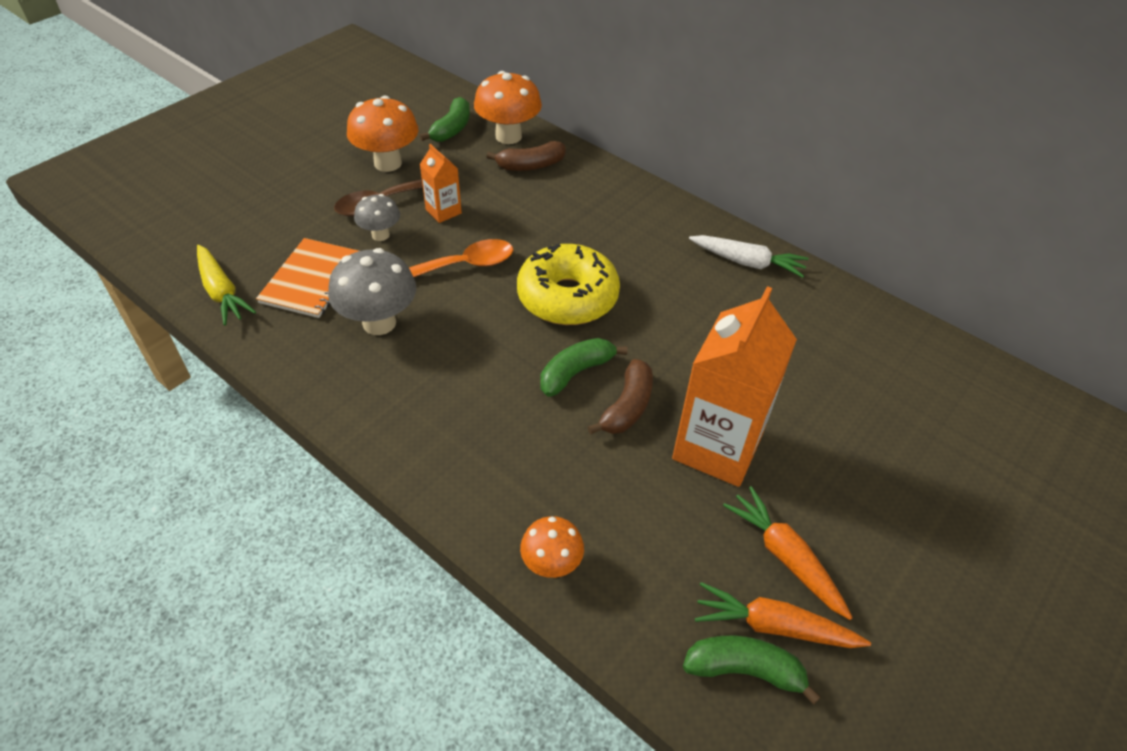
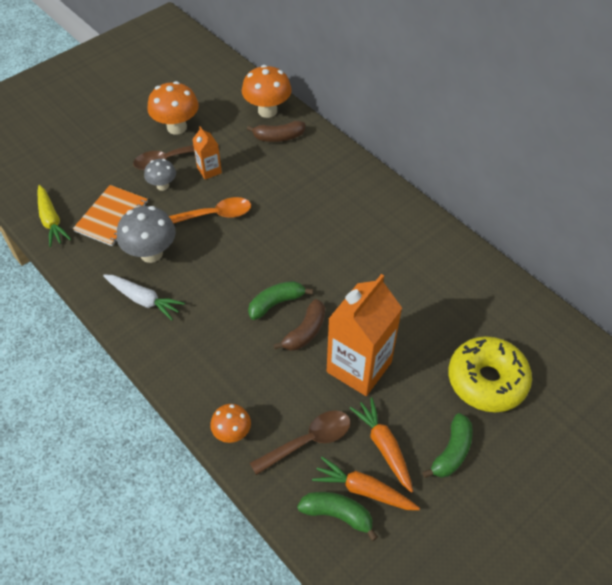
camera: 10 degrees right, 5 degrees up
green banana [420,97,470,142] -> green banana moved to [423,413,473,478]
yellow donut [517,244,620,325] -> yellow donut moved to [448,336,532,412]
white carrot [689,235,809,278] -> white carrot moved to [103,274,185,321]
none -> brown spoon [250,410,351,475]

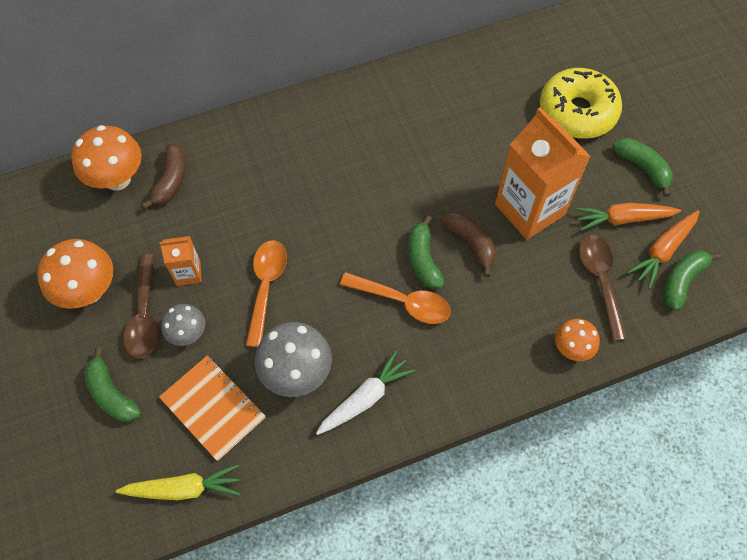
camera: 70 degrees left, 10 degrees up
none -> green banana [84,348,141,422]
none -> orange spoon [340,272,451,324]

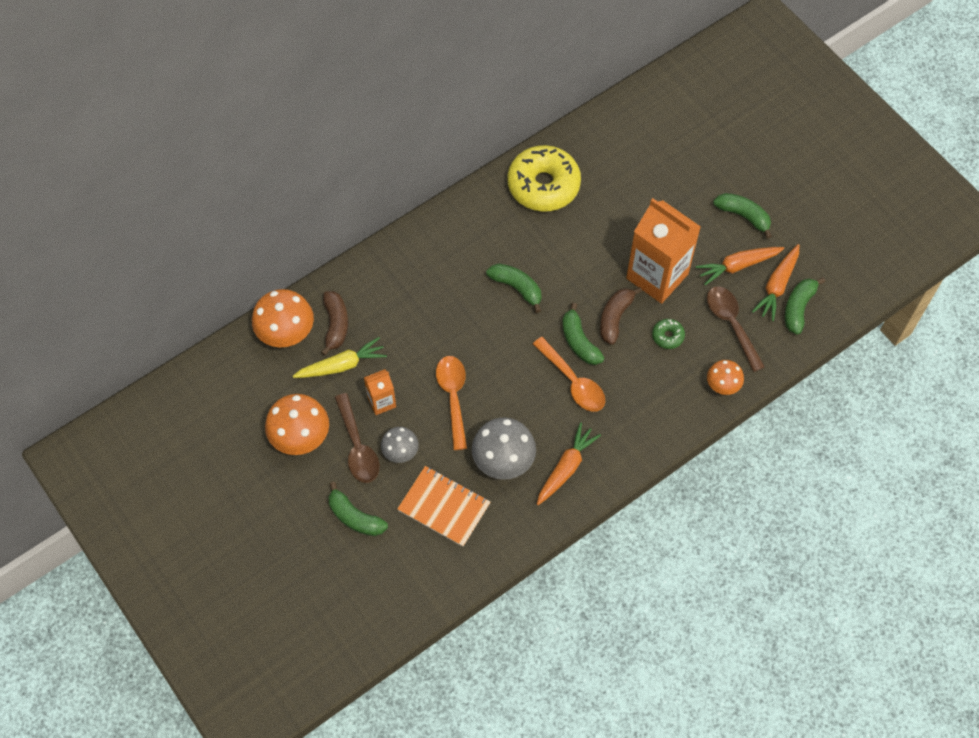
camera: 15 degrees left, 0 degrees up
yellow carrot [116,464,240,500] -> yellow carrot moved to [293,337,387,378]
white carrot [316,350,415,435] -> orange carrot [537,423,601,505]
orange spoon [340,272,451,324] -> orange spoon turned 45 degrees clockwise [533,337,605,412]
brown banana [440,211,497,277] -> brown banana turned 105 degrees counterclockwise [600,287,642,345]
yellow donut [540,68,622,139] -> yellow donut moved to [507,145,581,212]
none -> green banana [486,263,541,313]
none -> green donut [652,319,685,349]

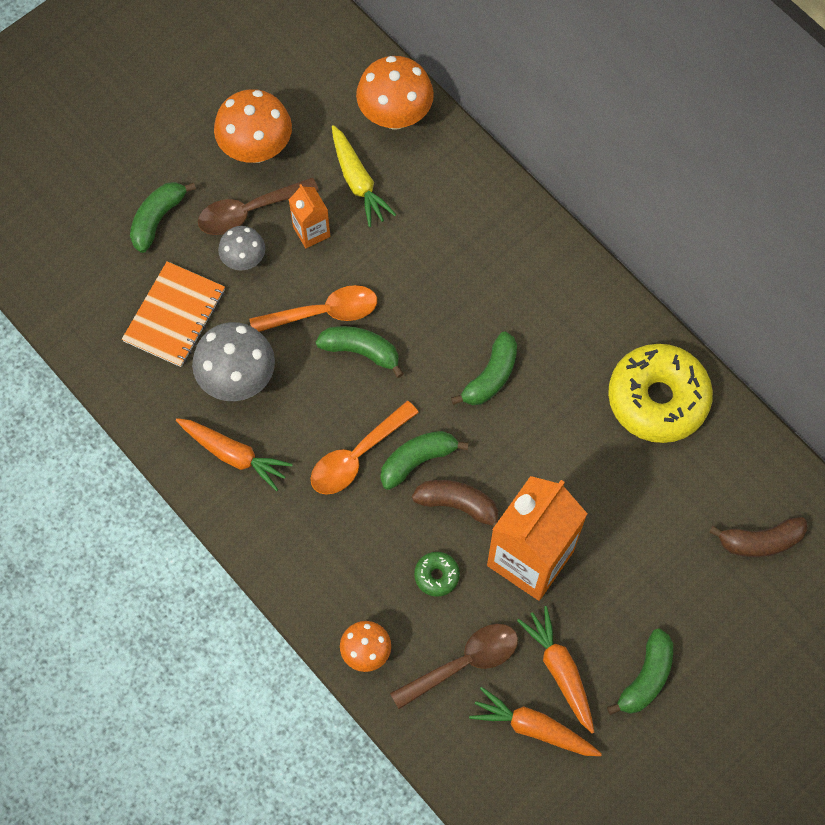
camera: 85 degrees right, 5 degrees up
brown banana [321,291,348,356] -> brown banana moved to [709,517,807,557]
green banana [785,277,825,335] -> green banana moved to [316,326,404,378]

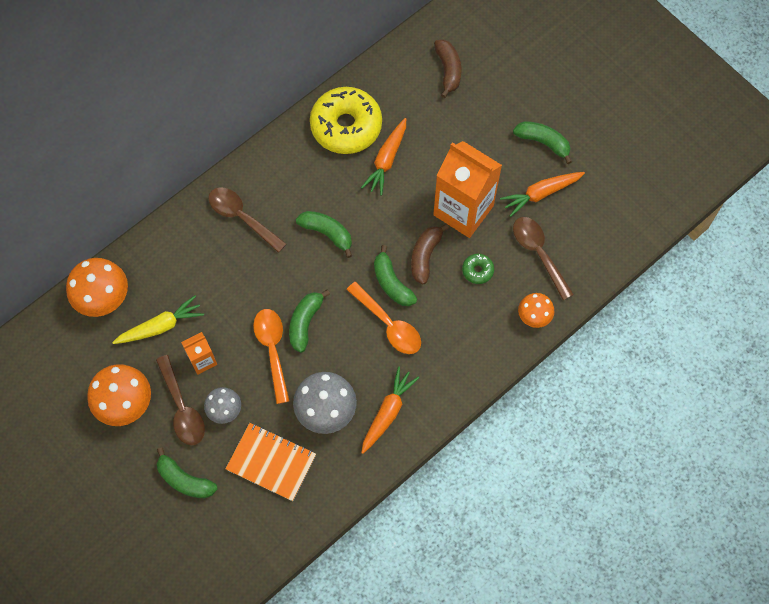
camera: 90 degrees left, 0 degrees up
orange carrot [469,687,602,756] -> orange carrot moved to [361,118,406,196]
none -> brown spoon [209,187,287,253]

